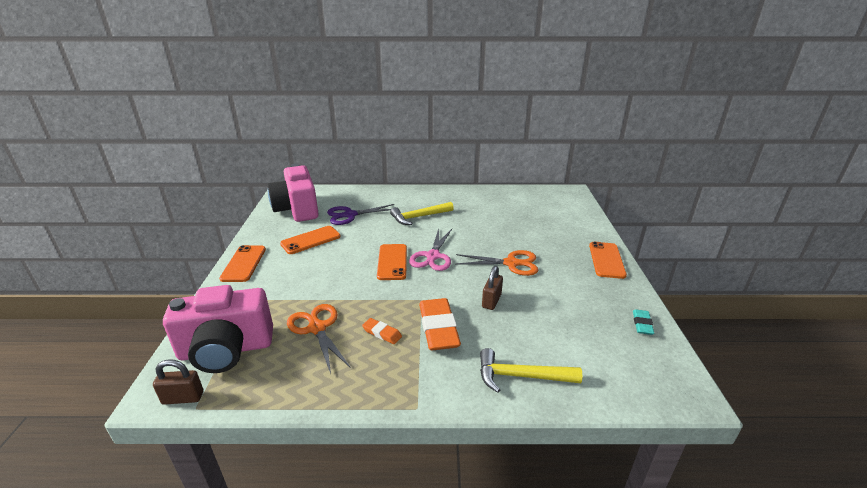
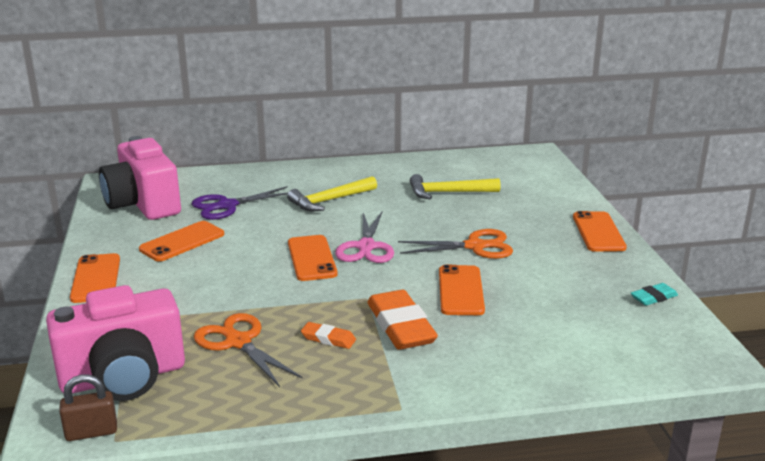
camera: 10 degrees left, 5 degrees down
yellow hammer [480,348,582,393] -> yellow hammer moved to [410,174,501,199]
brown padlock [482,266,503,310] -> orange phone [439,265,485,315]
turquoise eraser [633,309,654,335] -> turquoise eraser turned 60 degrees clockwise [631,283,678,306]

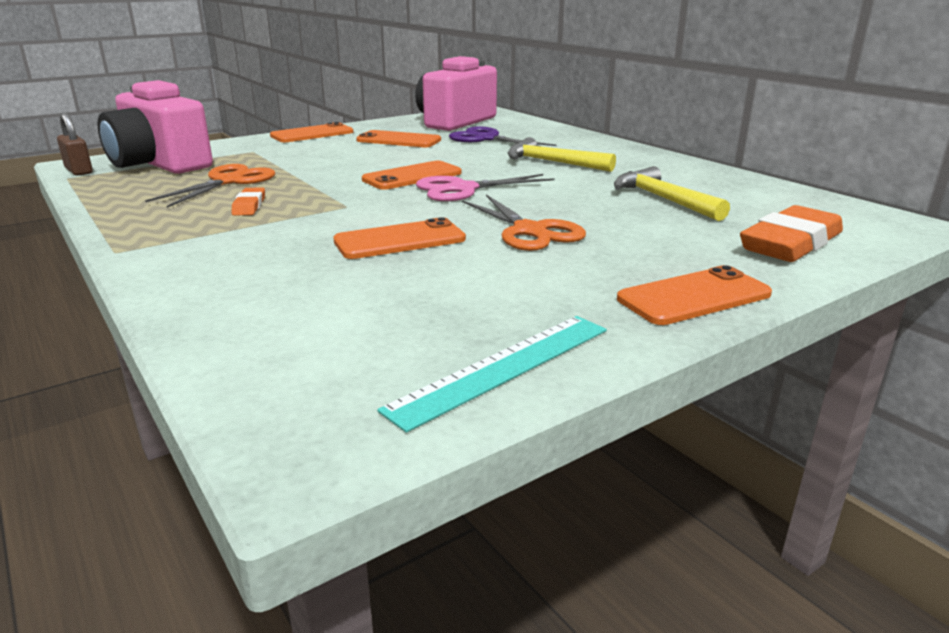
camera: 65 degrees right, 0 degrees up
orange eraser [367,290,438,350] -> orange eraser moved to [740,205,843,262]
turquoise eraser [631,283,678,306] -> turquoise ruler [377,316,607,433]

